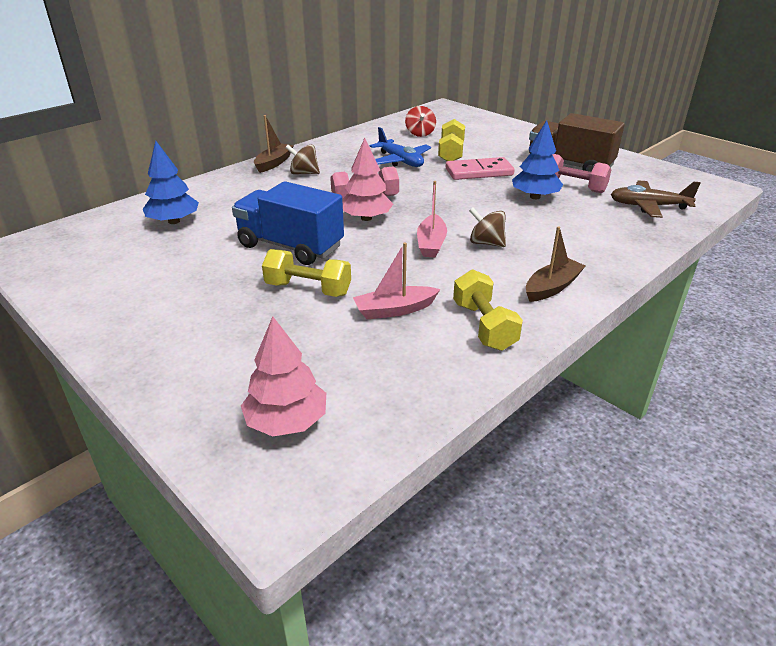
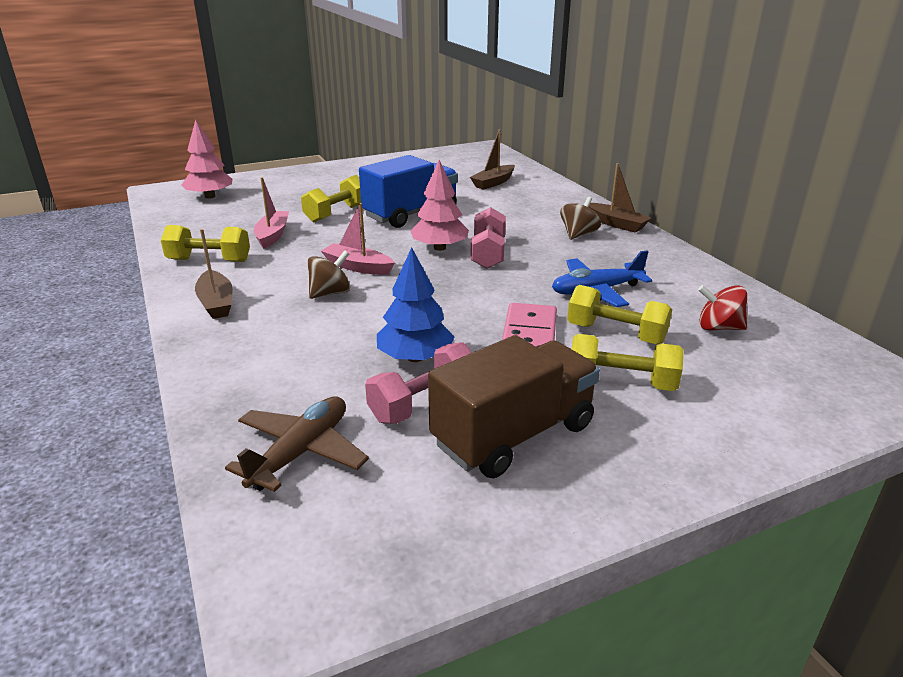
camera: 110 degrees right, 5 degrees down
blue tree [143,141,199,224] -> brown boat [470,129,515,190]
none -> yellow dumbbell [572,334,684,391]

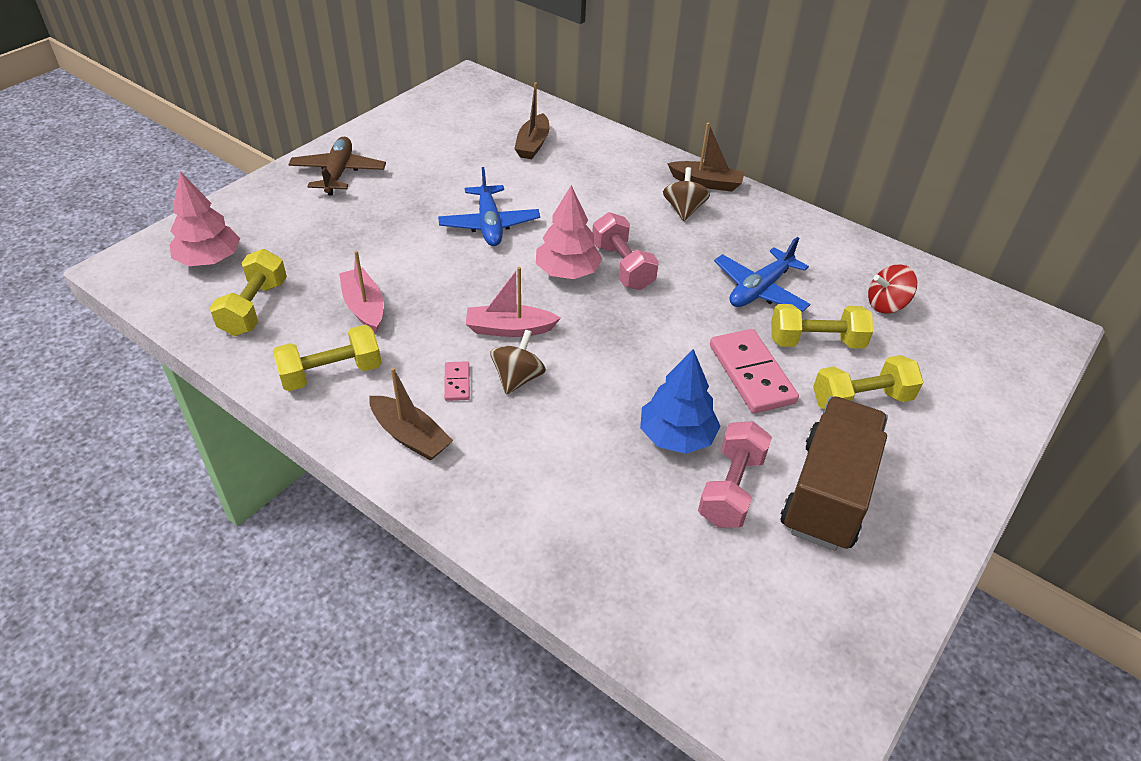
camera: 30 degrees left, 15 degrees up
brown plane [225,396,369,492] -> brown plane moved to [288,137,386,195]
yellow dumbbell [301,175,361,222] -> yellow dumbbell moved to [210,249,287,336]
blue truck [359,155,458,228] -> blue plane [438,167,540,246]
none -> pink domino [444,361,470,401]

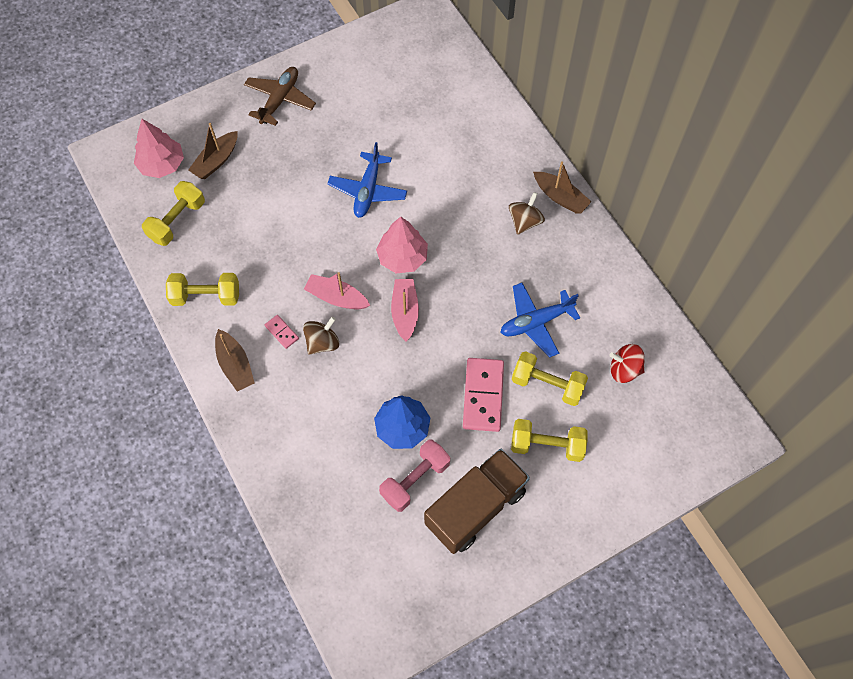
camera: 25 degrees right, 20 degrees up
pink boat [339,250,384,333] -> pink boat moved to [391,279,419,342]
pink domino [444,361,470,401] -> pink domino turned 60 degrees counterclockwise [265,315,299,349]
brown boat [514,83,549,159] -> brown boat moved to [188,123,238,179]
pink dumbbell [592,212,659,290] -> none

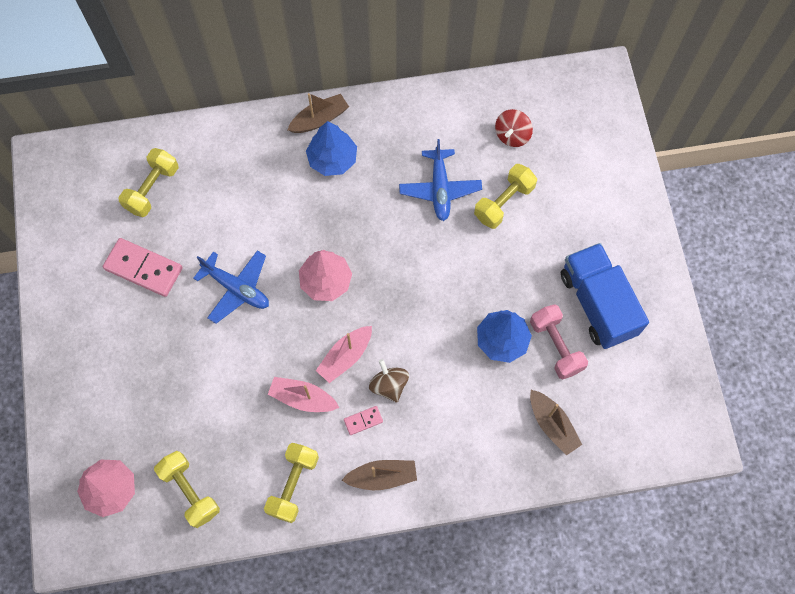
camera: 70 degrees left, 5 degrees up
brown boat [188,123,238,179] -> brown boat moved to [530,390,582,456]
brown plane [244,67,316,126] -> none
pink boat [391,279,419,342] -> pink boat moved to [268,377,340,412]
brown truck [424,449,530,554] -> blue truck [561,243,649,349]
pink domino [463,358,504,432] -> pink domino moved to [103,238,183,297]
brown spinning top [509,192,545,235] -> blue tree [306,121,357,176]
yellow dumbbell [511,419,588,462] -> yellow dumbbell moved to [118,148,179,217]

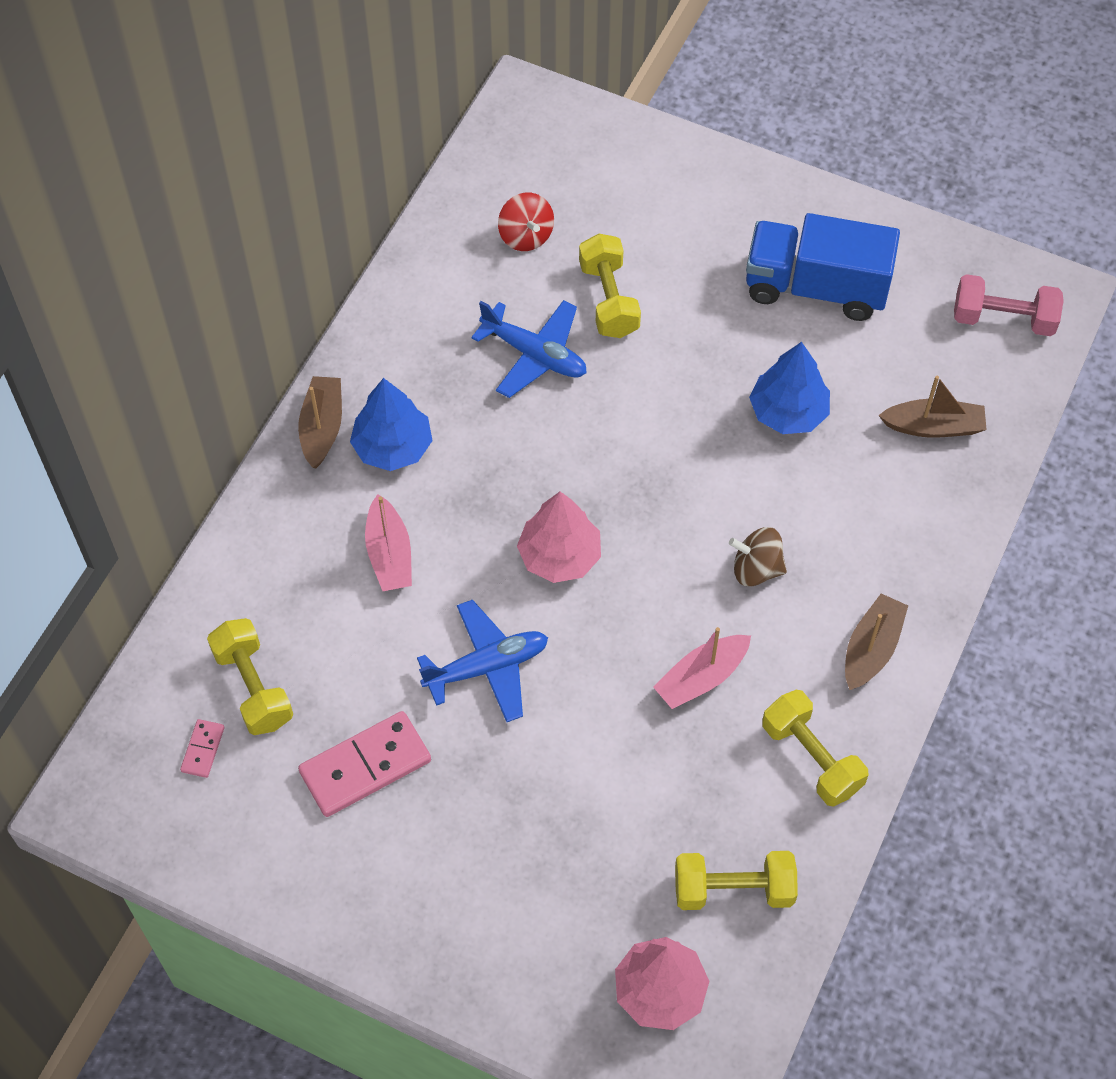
camera: 55 degrees left, 10 degrees down
pink boat [316,326,372,383] -> pink boat moved to [365,494,412,591]
pink domino [344,406,383,435] -> pink domino moved to [180,719,224,778]
pink dumbbell [530,304,588,380] -> pink dumbbell moved to [954,274,1064,336]

